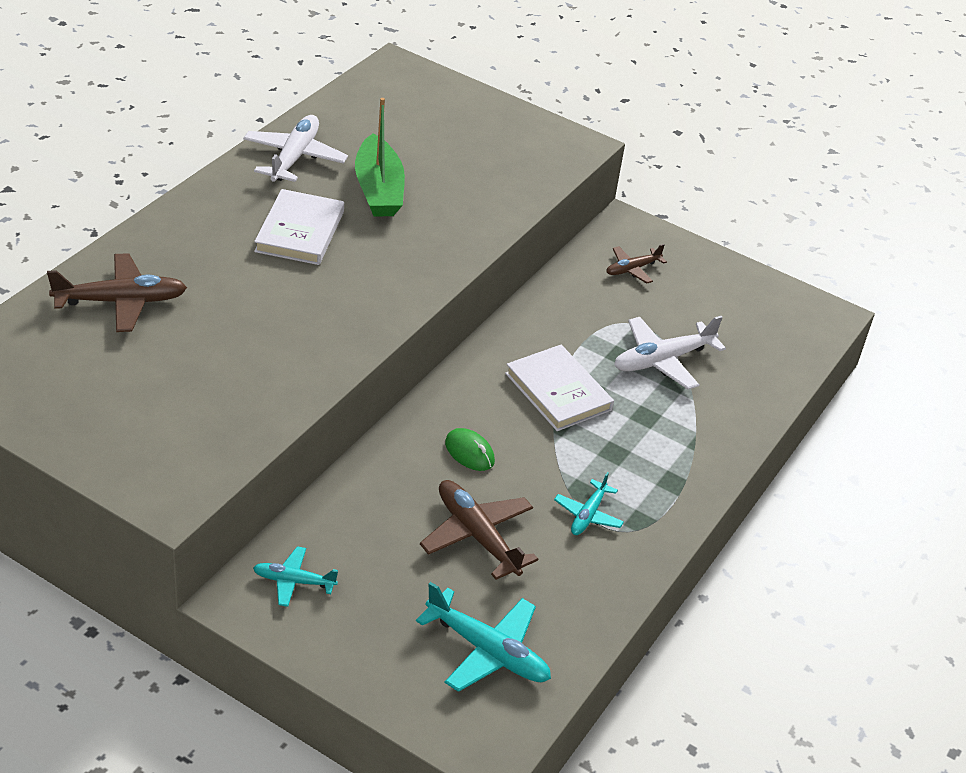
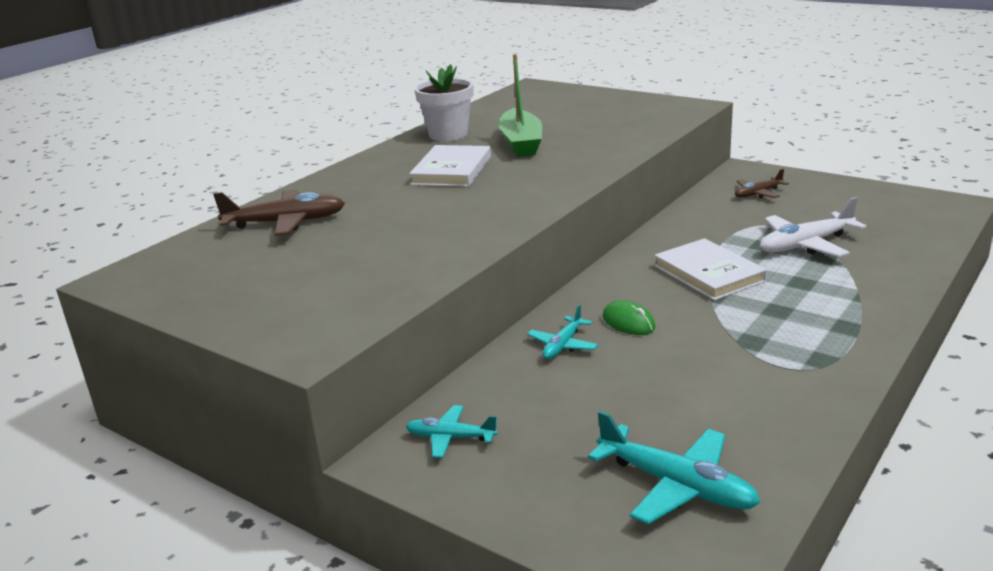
camera: 10 degrees right, 15 degrees down
white plane [243,115,348,182] -> white flower pot [414,64,473,141]
brown plane [420,480,538,580] -> none
turquoise plane [554,472,624,535] -> turquoise plane moved to [527,304,598,359]

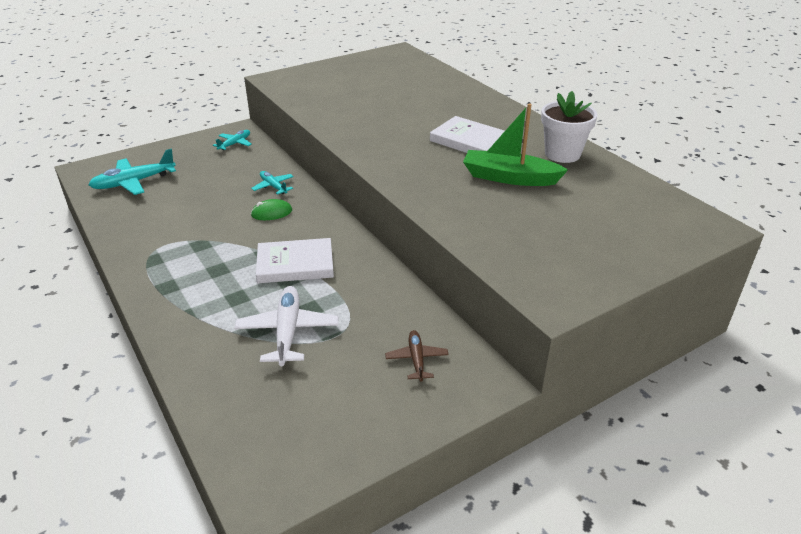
camera: 110 degrees right, 10 degrees up
brown plane [213,190,345,236] -> none

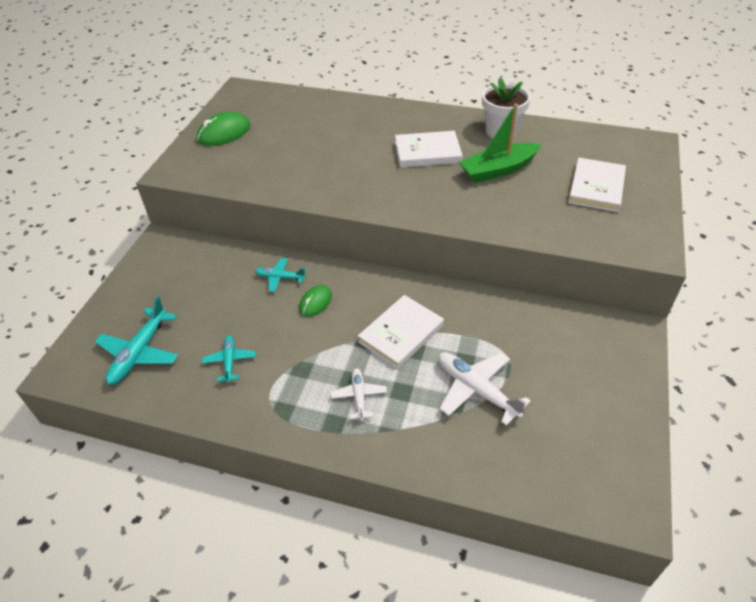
camera: 40 degrees left, 10 degrees up
turquoise plane [213,130,252,151] -> turquoise plane moved to [202,335,256,383]
brown plane [385,330,449,382] -> none
none -> green mouse [197,112,250,146]
none -> white plane [331,368,387,421]
none -> white book [568,158,626,212]

